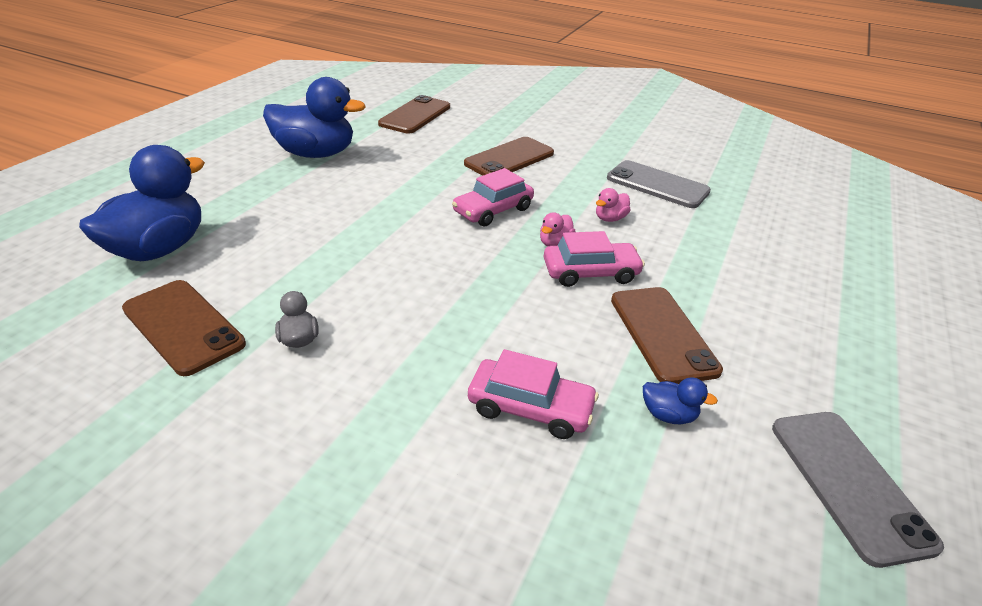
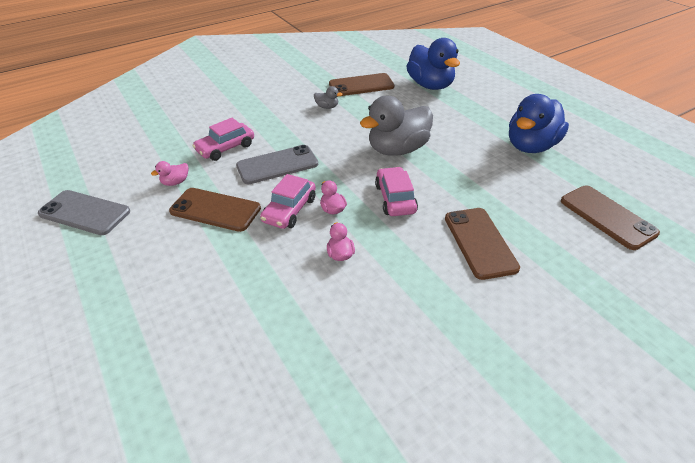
camera: 125 degrees right, 5 degrees up
grey phone [607,160,711,208] -> grey phone moved to [236,145,318,184]
blue duck [643,378,718,424] -> pink duck [151,161,188,186]
none -> grey duck [360,96,433,156]

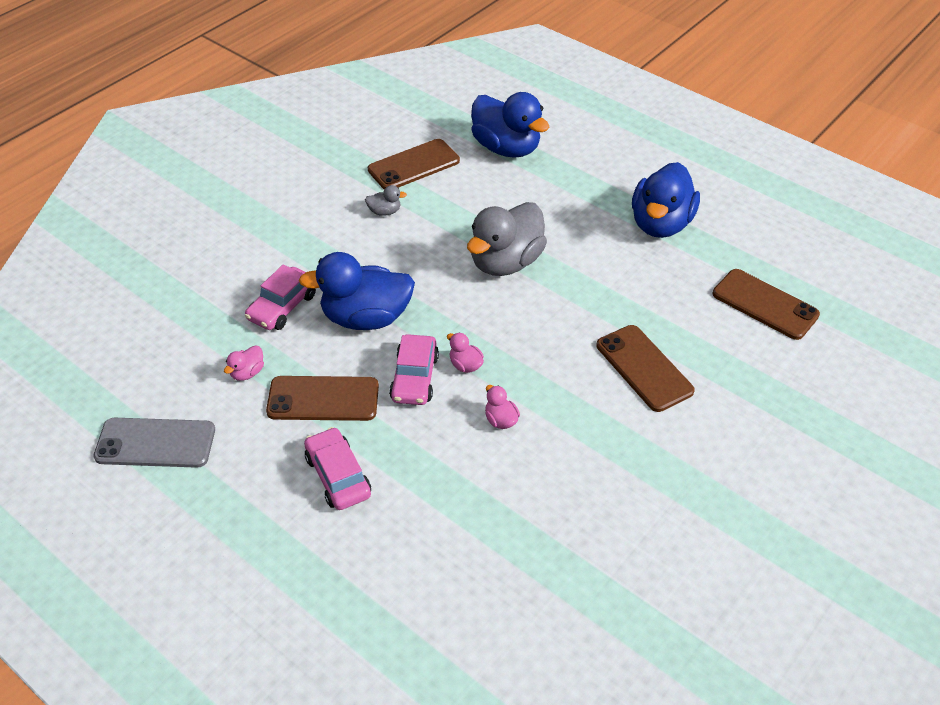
camera: 20 degrees left, 5 degrees up
grey phone [236,145,318,184] -> blue duck [299,252,415,330]
pink car [375,167,418,216] -> pink car moved to [304,427,371,510]

